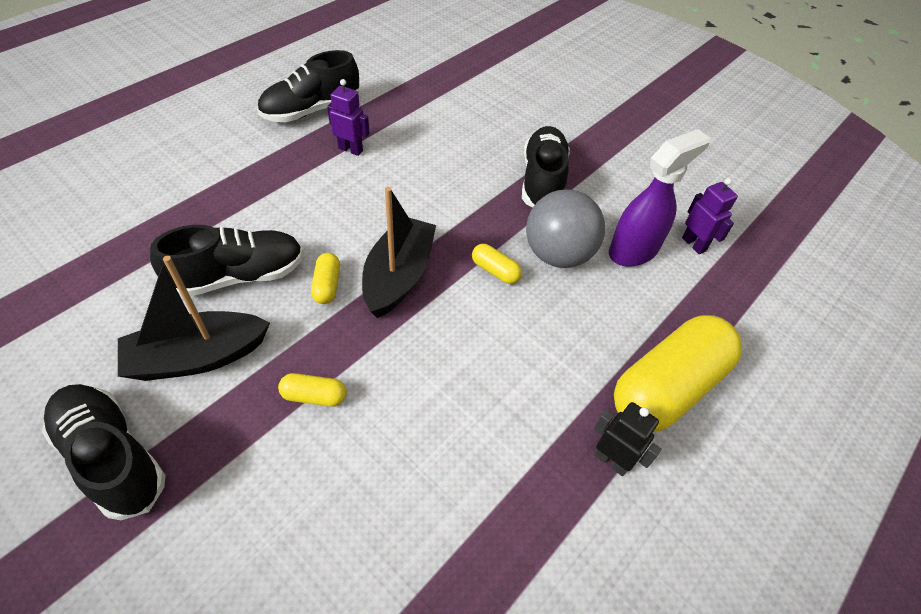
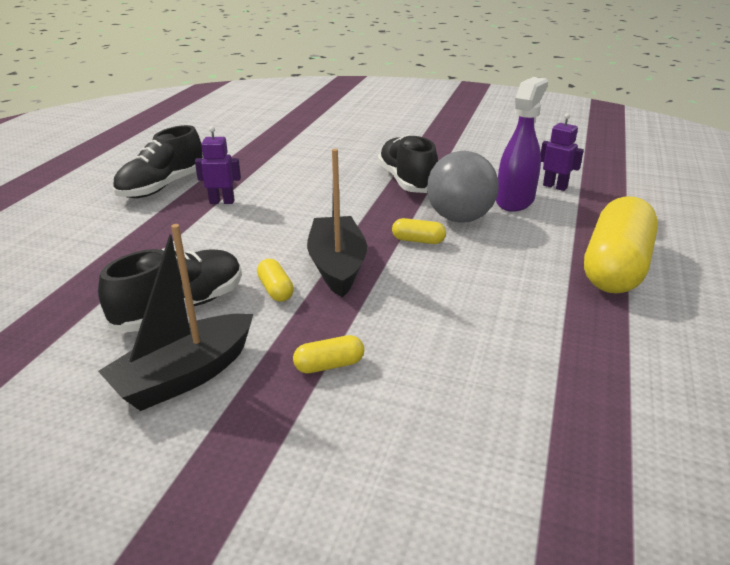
camera: 20 degrees left, 20 degrees down
black shoe [42,384,166,520] -> none
black robot [594,402,661,476] -> none

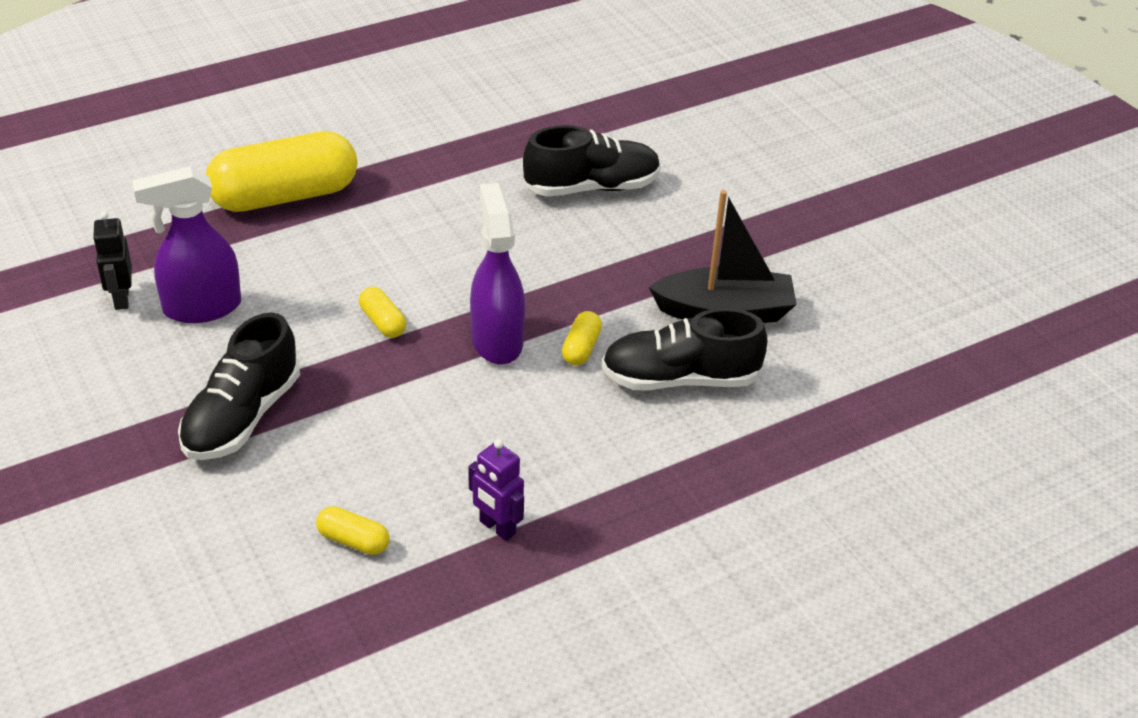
camera: 140 degrees left, 10 degrees up
black shoe [112,125,203,198] -> black shoe moved to [523,125,661,197]
yellow capsule [293,335,364,373] -> yellow capsule moved to [316,506,390,555]
black boat [307,149,367,297] -> purple spray bottle [470,183,525,365]
grey ball [427,151,499,223] -> none
purple robot [541,113,584,191] -> black robot [93,211,132,310]

